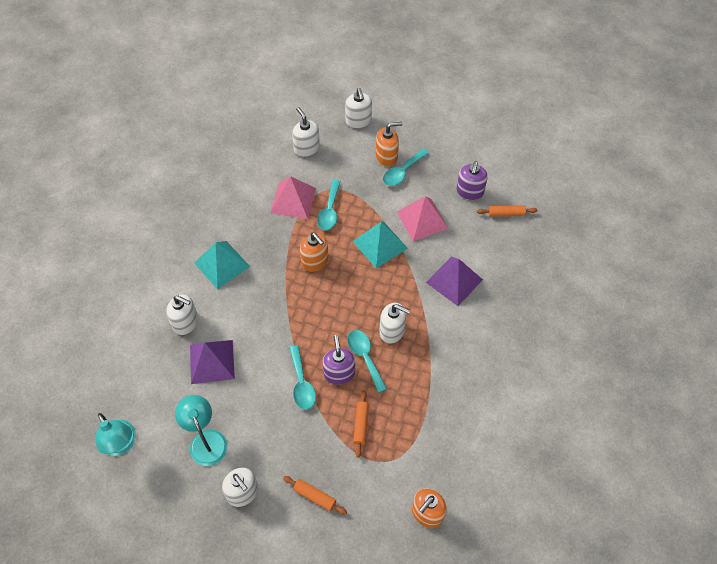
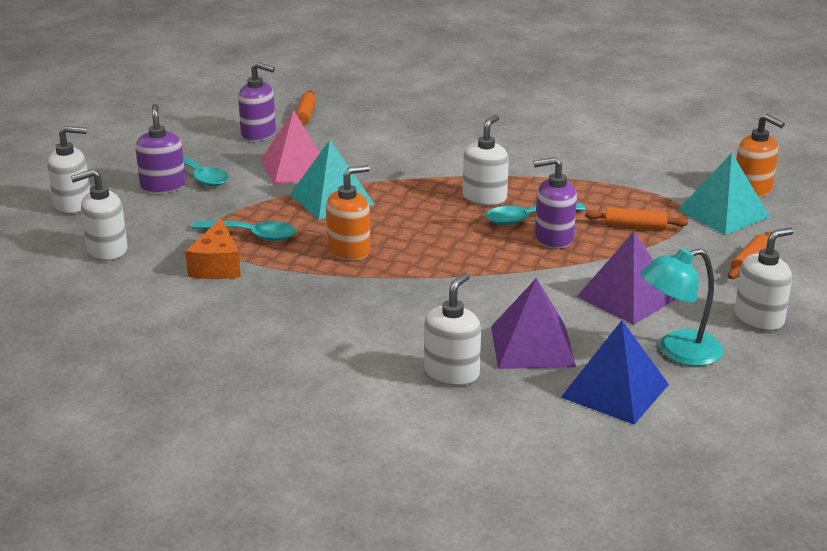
camera: 85 degrees left, 30 degrees down
turquoise lamp [96,413,136,456] -> none
turquoise pyramid [194,241,250,290] -> turquoise pyramid moved to [678,153,770,235]
pink pyramid [270,176,316,219] -> orange cheese [185,218,241,279]
turquoise spoon [289,345,316,410] -> none
orange soap dispenser [376,122,402,167] -> purple soap dispenser [135,104,186,193]
purple pyramid [426,257,483,306] -> purple pyramid moved to [577,232,676,325]
none -> blue pyramid [561,320,669,425]

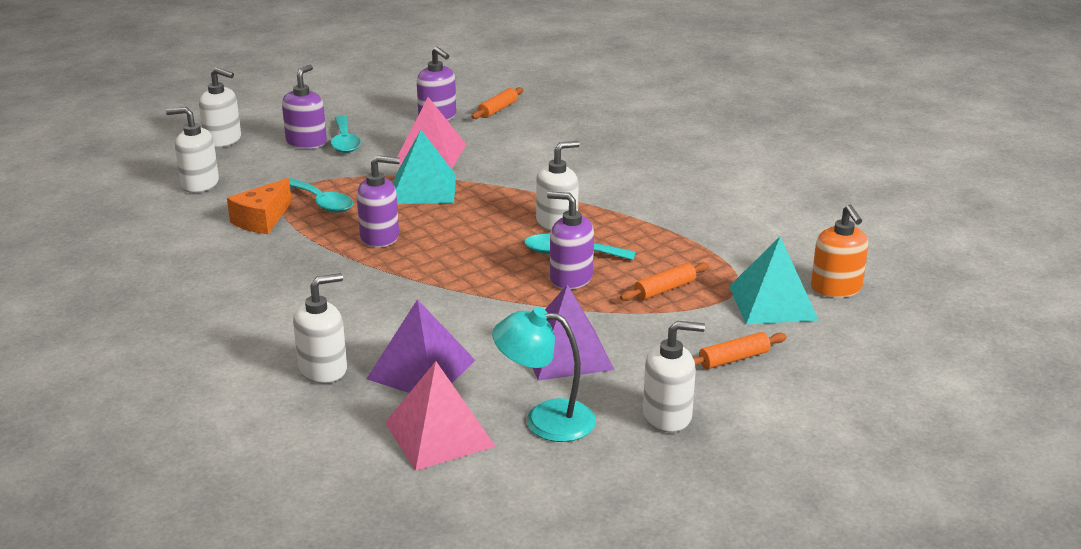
camera: 30 degrees right, 0 degrees up
orange soap dispenser [326,165,370,260] -> purple soap dispenser [357,155,400,248]
blue pyramid [561,320,669,425] -> pink pyramid [385,361,496,471]
orange rolling pin [585,207,688,230] -> orange rolling pin turned 75 degrees counterclockwise [620,262,709,301]

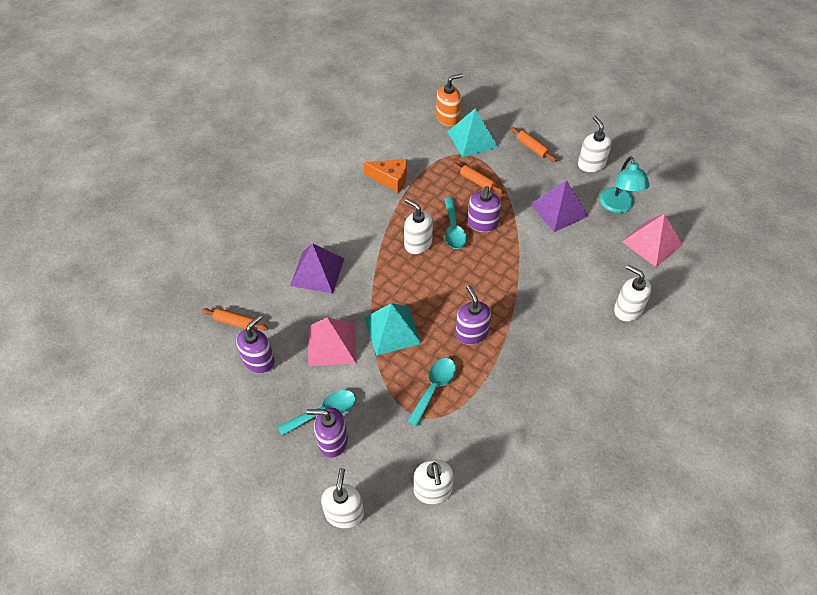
camera: 105 degrees left, 25 degrees up
orange cheese [227,178,292,234] -> orange cheese moved to [363,159,407,193]
purple pyramid [367,299,475,393] -> purple pyramid moved to [290,243,344,294]

